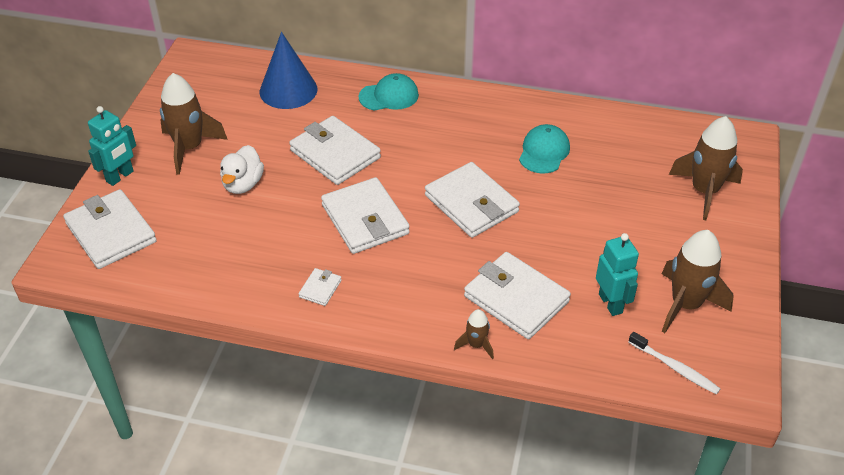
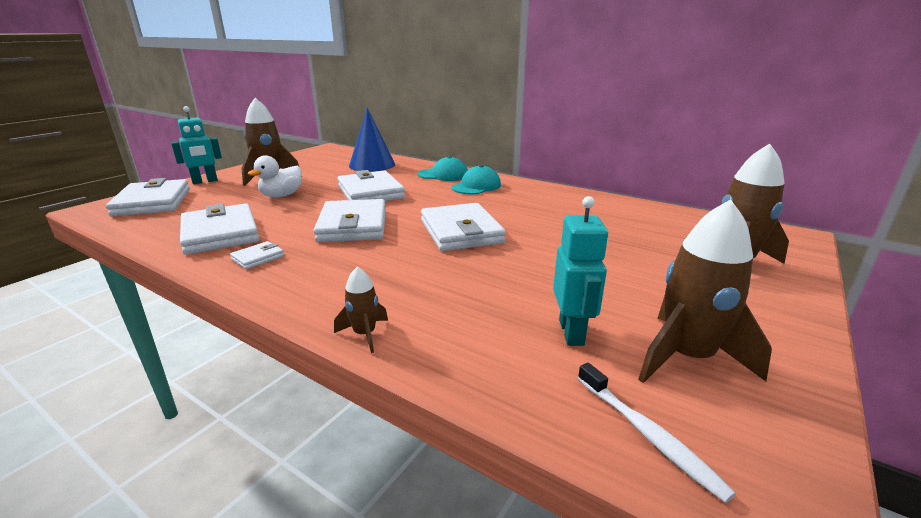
camera: 20 degrees right, 20 degrees down
white wallet [464,252,571,339] -> white wallet moved to [180,203,259,255]
turquoise cap [519,124,570,174] -> turquoise cap moved to [452,165,501,194]

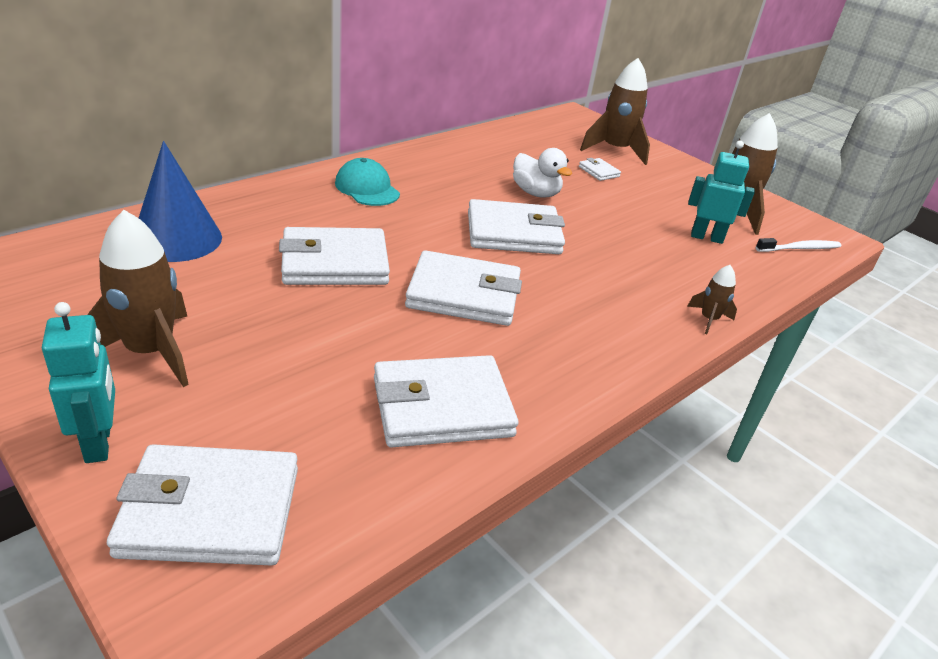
camera: 80 degrees left, 10 degrees up
white wallet [230,241,284,269] -> white wallet moved to [579,158,621,181]
white duck [248,155,302,197] -> white duck moved to [513,148,572,198]
turquoise cap [418,156,468,181] -> none

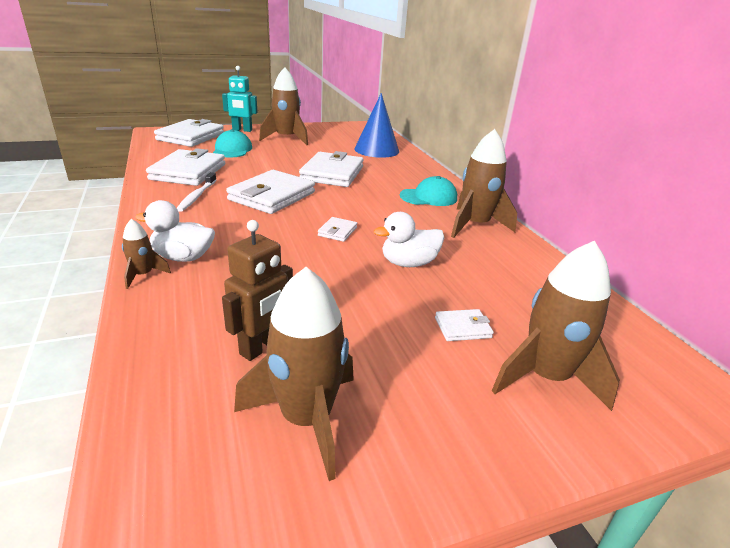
camera: 115 degrees right, 5 degrees down
white wallet [468,199,565,254] -> white wallet [318,217,357,242], size x0.45
turquoise robot [688,141,755,244] -> brown robot [222,220,293,361]
white toothbrush [756,238,841,252] -> white toothbrush moved to [177,172,216,212]
none -> white duck [135,200,215,262]
none -> turquoise cap [213,129,252,157]
none -> brown rocket [451,129,517,238]

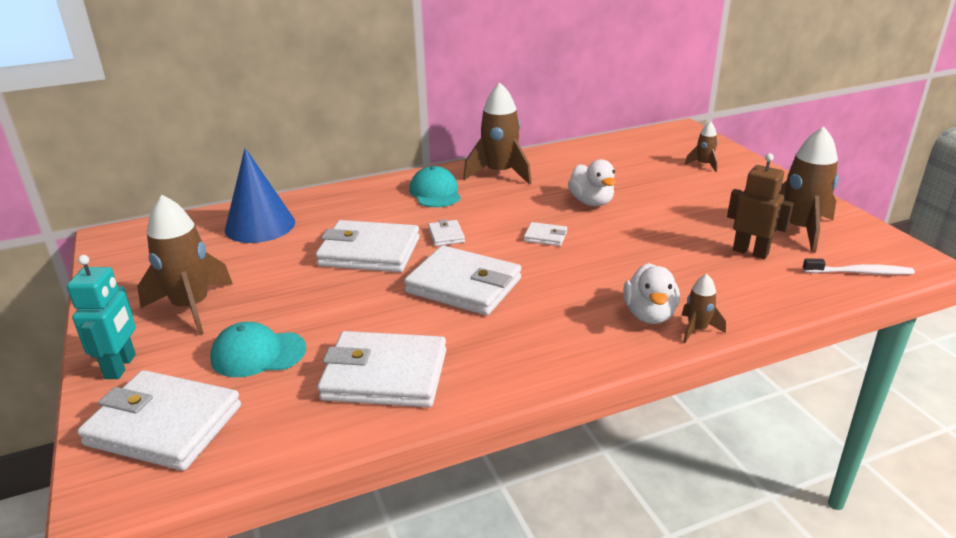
camera: 90 degrees left, 0 degrees up
white toothbrush [177,172,216,212] -> white toothbrush moved to [803,258,915,275]
white wallet [435,309,494,341] -> white wallet moved to [428,219,465,246]
brown rocket [492,241,620,411] -> brown rocket [685,121,718,172], size x0.50

